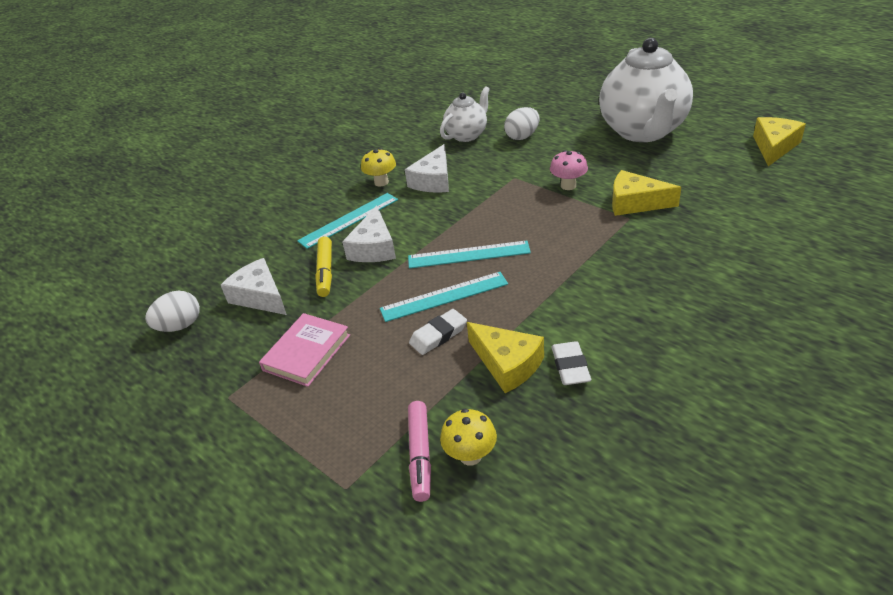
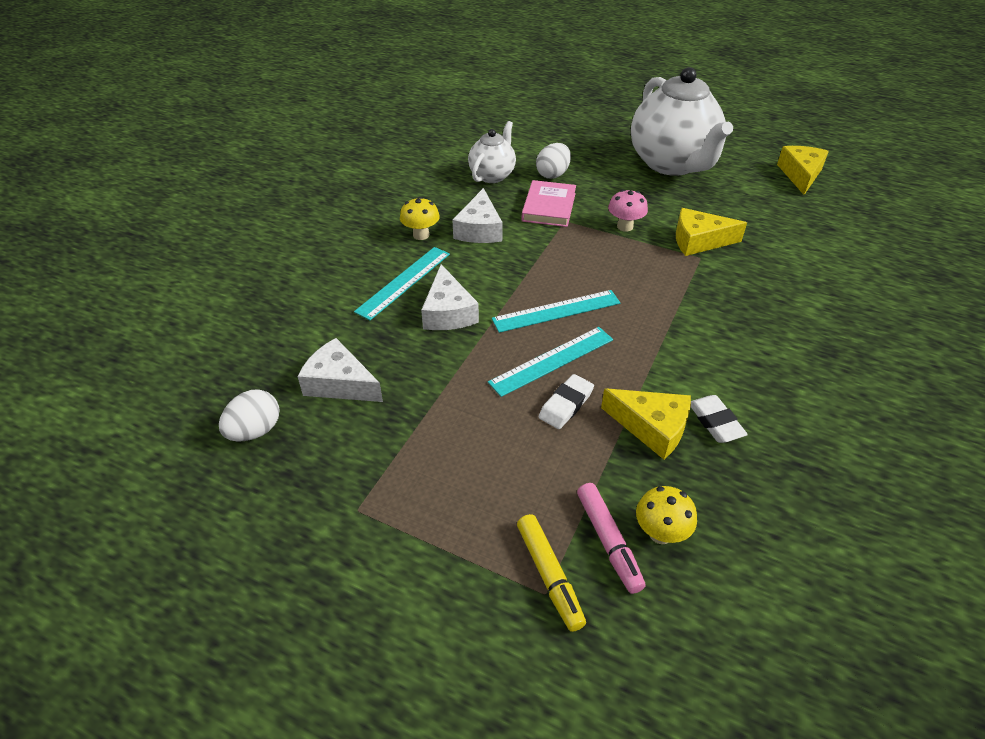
camera: 20 degrees left, 5 degrees up
pink book [259,313,350,387] -> pink book moved to [521,180,576,227]
yellow marker [315,237,332,297] -> yellow marker moved to [517,514,586,632]

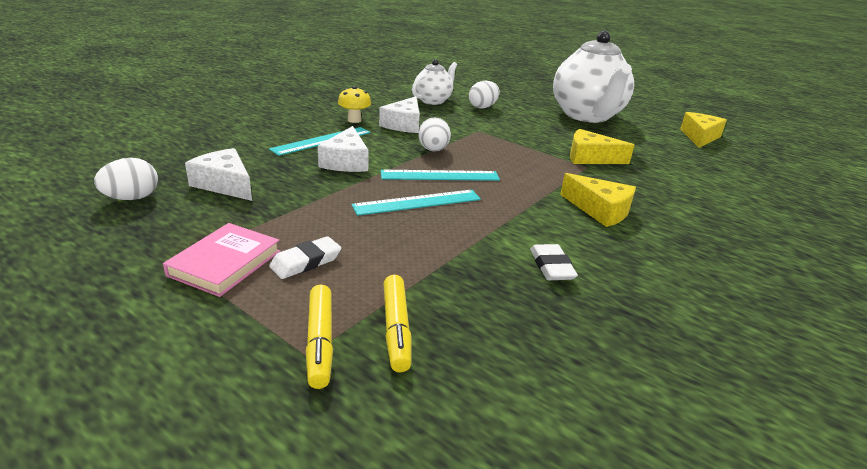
camera: 10 degrees right, 15 degrees down
pink book [521,180,576,227] -> pink book moved to [163,223,280,297]
white eraser [539,374,594,429] -> white eraser moved to [269,236,341,279]
pink marker [577,483,646,594] -> yellow marker [384,275,411,372]
yellow cheese [601,388,691,459] -> yellow cheese moved to [560,173,636,227]
pink mushroom [608,190,648,232] -> none
yellow mushroom [636,486,697,544] -> none
none -> white egg [418,118,451,151]

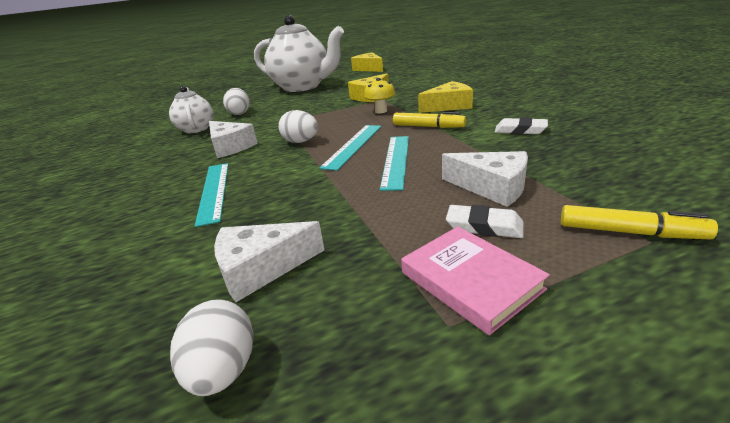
camera: 55 degrees left, 0 degrees up
white eraser [269,236,341,279] -> white eraser turned 60 degrees counterclockwise [446,205,524,238]
white cheese [318,126,369,172] -> white cheese moved to [442,151,528,207]
yellow mushroom [338,86,371,123] -> yellow mushroom moved to [364,78,395,113]
yellow marker [384,275,411,372] -> yellow marker moved to [393,112,466,128]

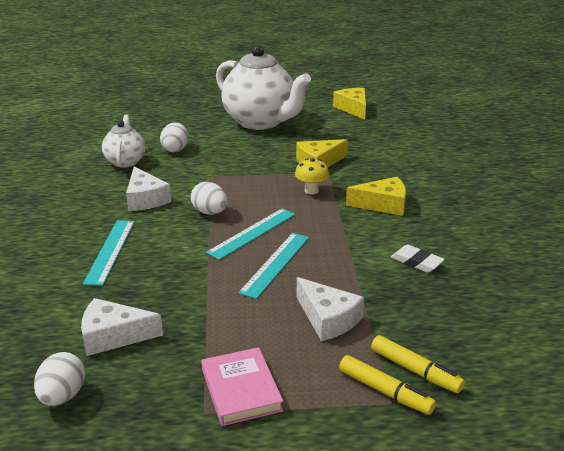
camera: 15 degrees right, 0 degrees up
yellow marker [393,112,466,128] -> yellow marker moved to [371,335,465,393]
white eraser [446,205,524,238] -> none

